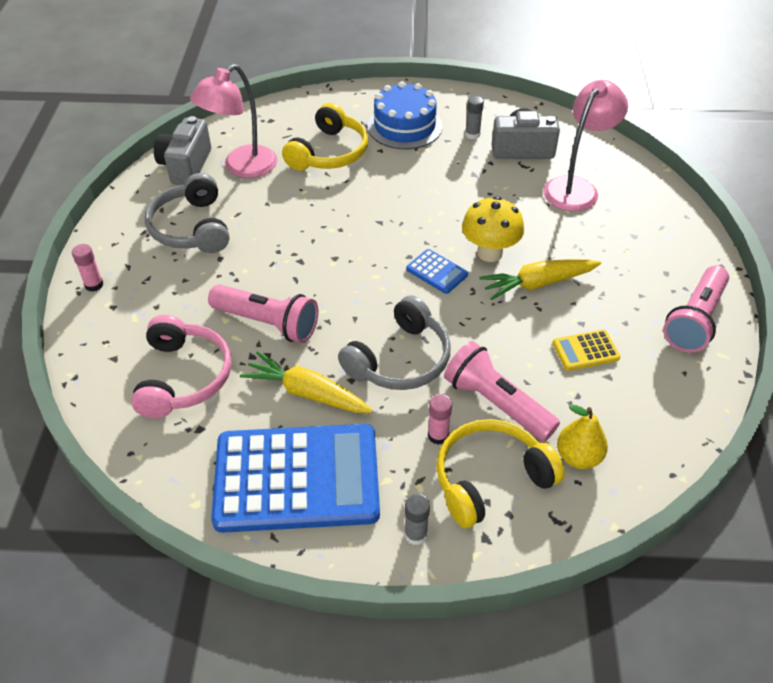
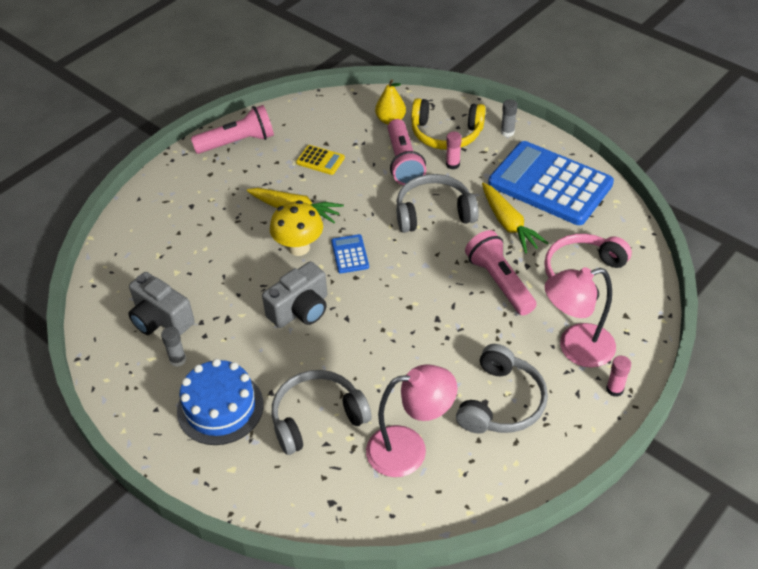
camera: 140 degrees left, 0 degrees up
grey camera [154,116,211,185] -> grey camera moved to [262,261,327,328]
yellow headphones [282,103,368,171] -> grey headphones [272,370,371,455]
pink lamp [543,80,628,211] -> pink lamp moved to [545,267,616,368]

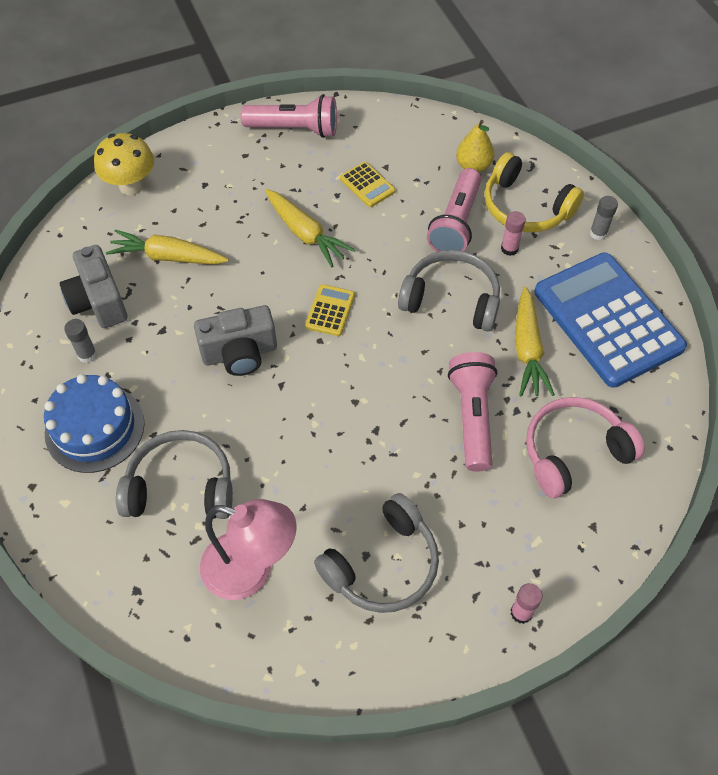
camera: 25 degrees right, 10 degrees up
yellow mushroom [270,200,323,256] -> yellow mushroom moved to [94,133,154,195]
blue calculator [331,234,369,273] -> yellow calculator [305,284,355,336]
pink lamp [545,267,616,368] -> none
none -> yellow carrot [106,230,229,264]

